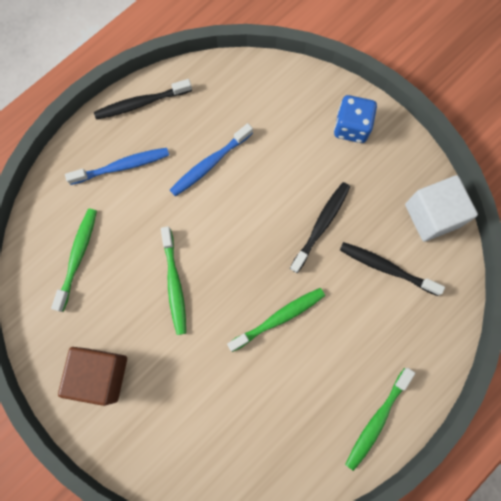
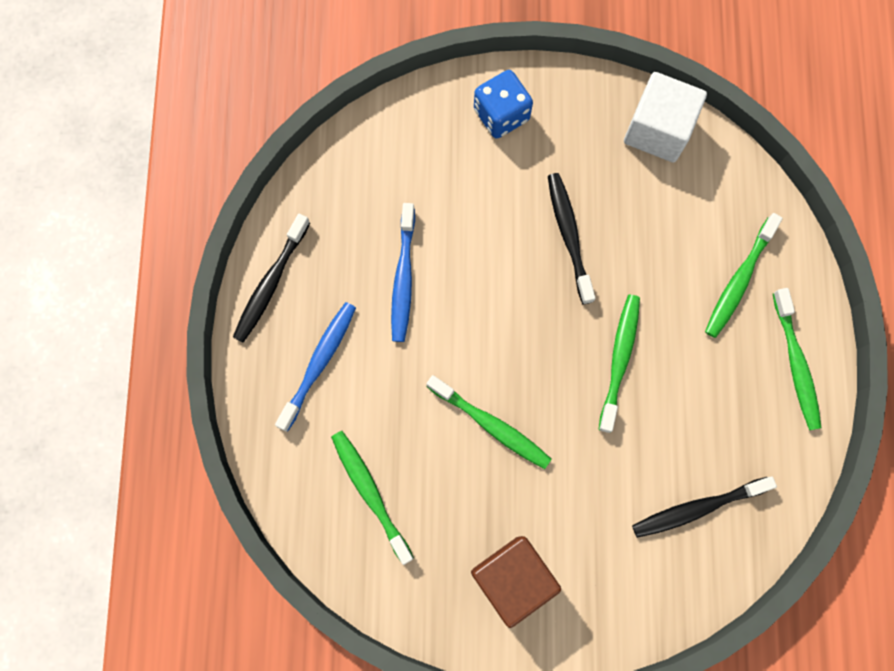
camera: 45 degrees left, 0 degrees up
black toothbrush [340,242,445,296] -> black toothbrush moved to [632,477,777,538]
none -> green toothbrush [705,213,783,338]

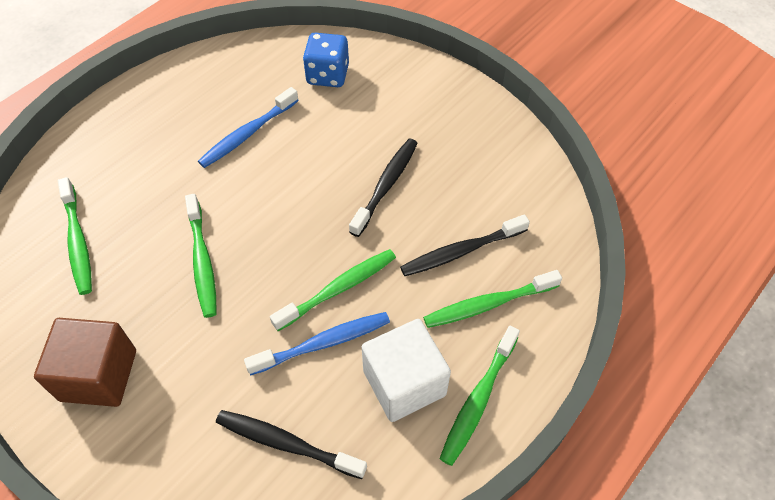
camera: 40 degrees right, 20 degrees down
black toothbrush [233,214,310,343] -> black toothbrush moved to [400,214,530,276]
blue toothbrush [275,302,356,432] -> blue toothbrush moved to [244,312,390,375]
green toothbrush [331,431,414,565] -> green toothbrush turned 150 degrees clockwise [58,177,92,295]
blue dice [474,70,533,138] -> blue dice moved to [303,33,349,87]
white cube [624,72,707,162] -> white cube moved to [362,319,451,422]

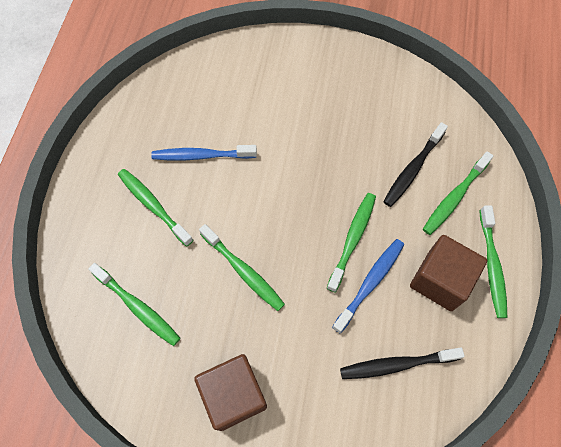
camera: 30 degrees left, 10 degrees up
blue toothbrush [198,87,299,168] -> blue toothbrush turned 75 degrees clockwise [151,145,257,160]
blue dice [303,33,349,87] -> none
black toothbrush [349,139,418,237] -> none
white cube [362,319,451,422] -> brown cube [410,235,487,311]
none -> green toothbrush [118,169,193,247]

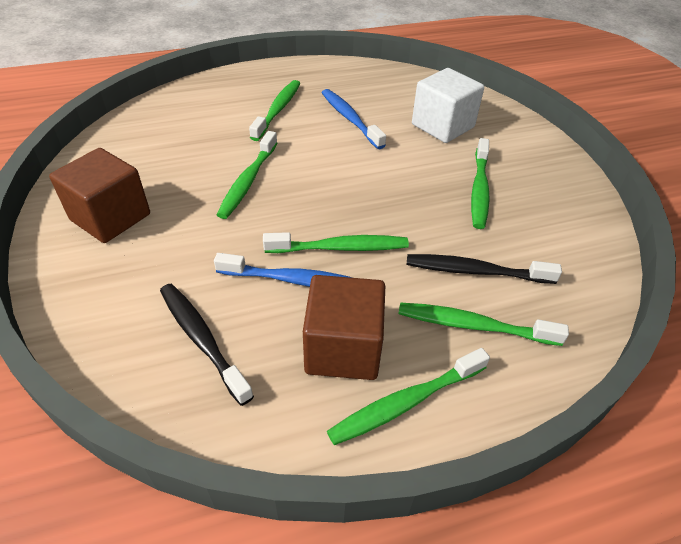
camera: 60 degrees right, 20 degrees down
green toothbrush [88,263,181,346] -> green toothbrush moved to [471,138,490,229]
none -> white cube [412,68,484,143]

